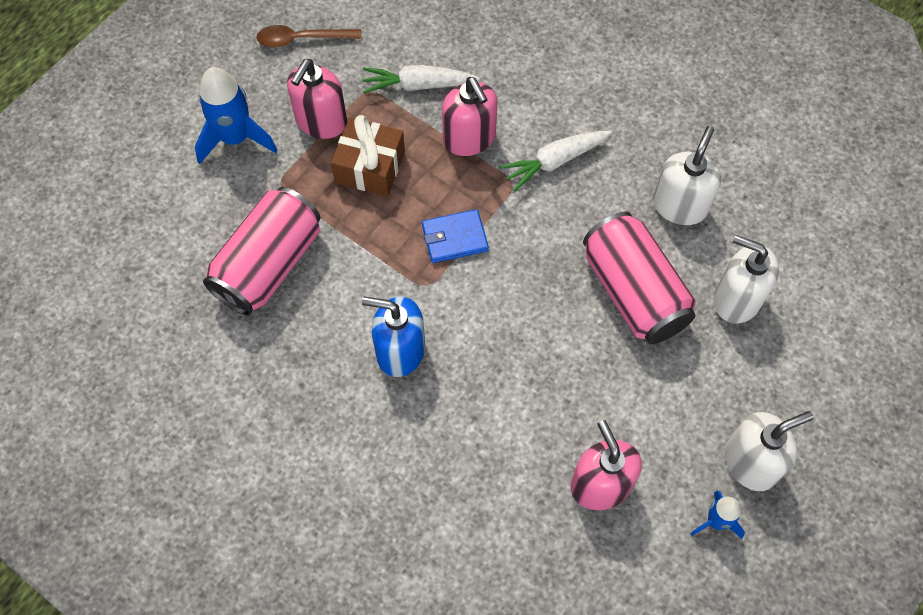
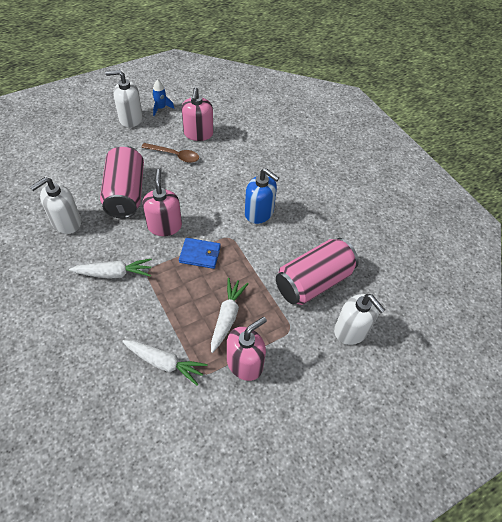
camera: 160 degrees left, 10 degrees down
blue rocket [195,67,277,164] -> none
brown spoon [256,25,361,47] -> brown spoon moved to [141,143,199,163]
brown gift [331,115,405,196] -> white carrot [211,278,249,353]
pink soap dispenser [442,77,497,156] -> pink soap dispenser moved to [142,169,182,236]
white soap dispenser [714,235,779,324] -> white soap dispenser moved to [334,294,385,345]

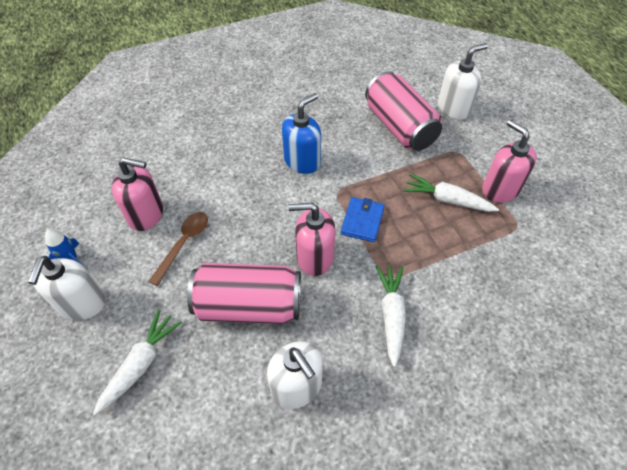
camera: 80 degrees left, 0 degrees up
white carrot [122,340,208,386] -> white carrot moved to [93,310,182,415]

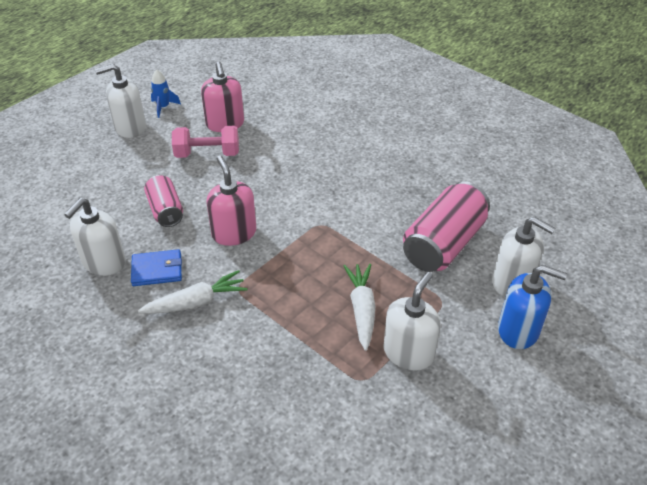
camera: 65 degrees right, 10 degrees down
white carrot [93,310,182,415] -> none
brown spoon [148,212,208,286] -> pink dumbbell [172,126,239,158]
pink can [187,263,301,324] -> pink can [144,175,183,227], size x0.58
blue soap dispenser [282,93,321,174] -> blue soap dispenser moved to [498,265,567,349]
blue wallet [341,197,385,242] -> blue wallet moved to [131,249,182,286]
pink soap dispenser [482,120,537,203] -> white soap dispenser [383,272,440,371]

